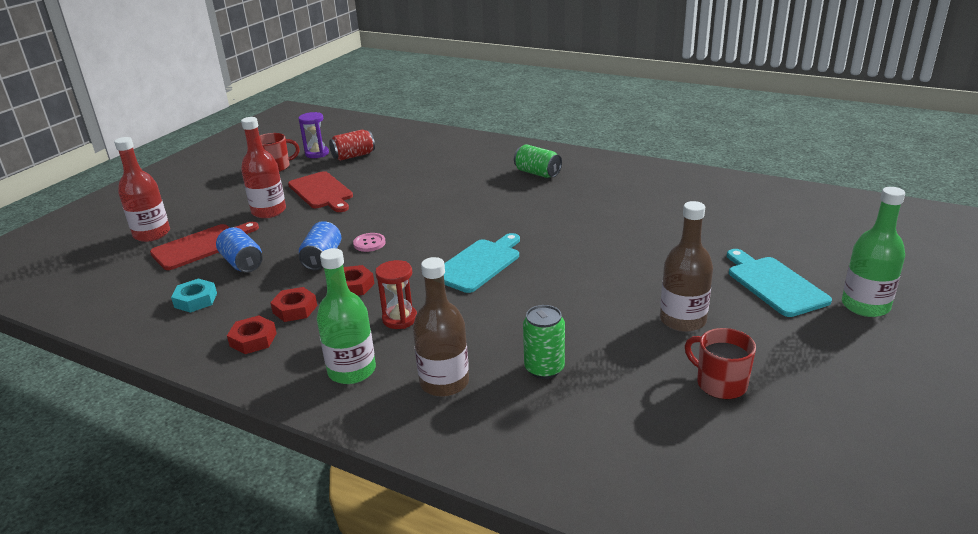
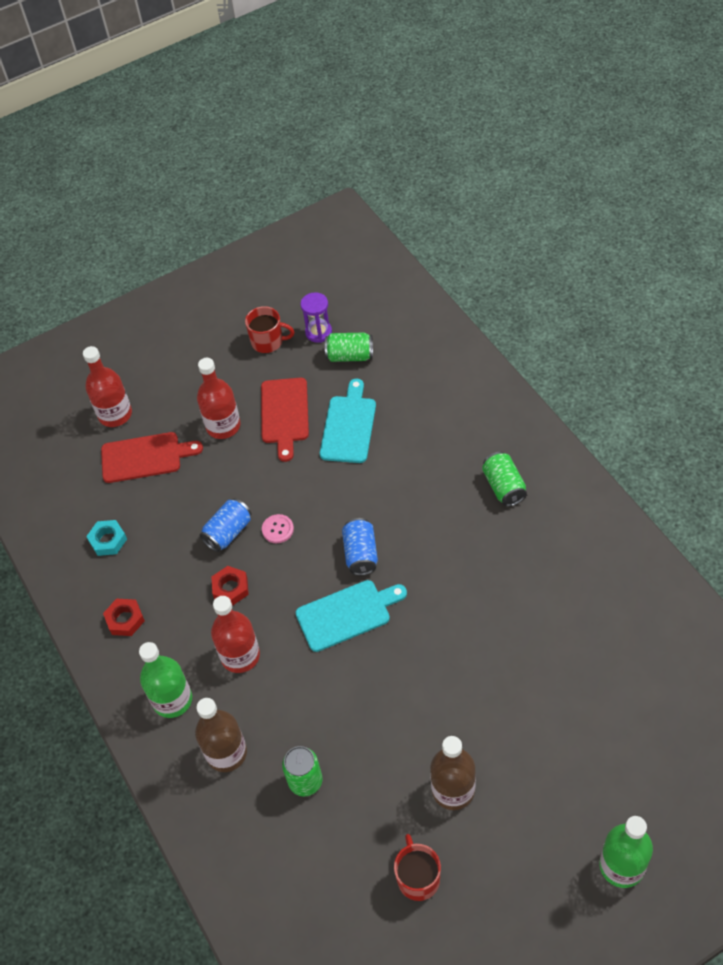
camera: 35 degrees right, 25 degrees up
blue can [216,227,263,272] -> blue can moved to [342,518,378,576]
red nut [270,287,317,322] -> none
red can [329,129,375,161] -> green can [325,332,373,362]
red hourglass [375,260,417,329] -> red bottle [211,596,260,673]
turquoise cutting board [727,249,832,317] -> turquoise cutting board moved to [320,379,376,463]

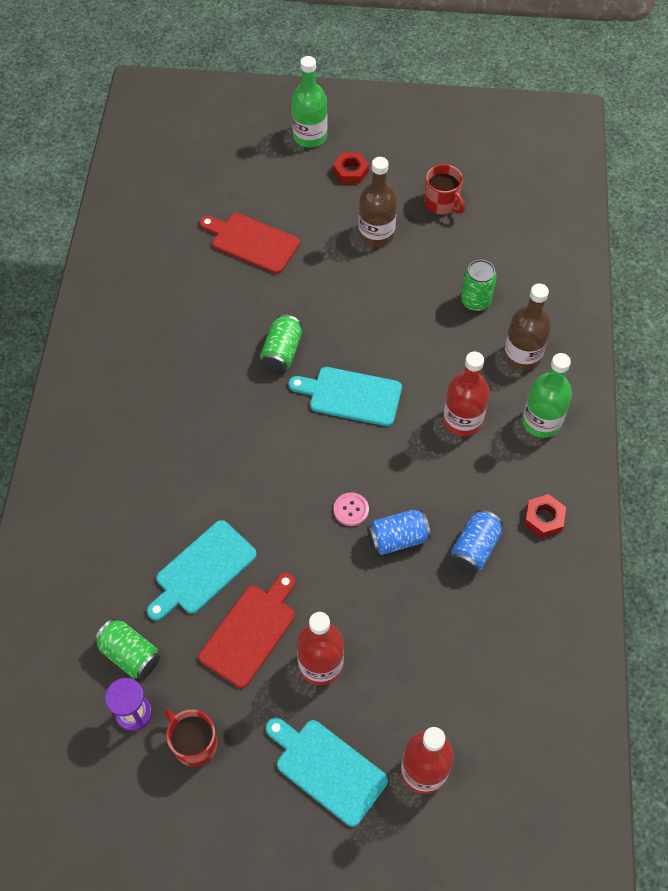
camera: 150 degrees left, 5 degrees up
turquoise nut [86,520,127,556] -> none
red cutting board [101,432,203,483] -> red cutting board moved to [199,213,300,274]
red nut [211,566,249,606] -> red nut moved to [333,152,369,184]
blue can [342,518,378,576] -> blue can moved to [451,510,503,573]
red mug [394,834,441,901] -> red mug turned 60 degrees counterclockwise [425,164,465,215]
green can [482,452,527,506] -> green can moved to [260,314,302,372]
none -> turquoise cutting board [266,718,388,827]

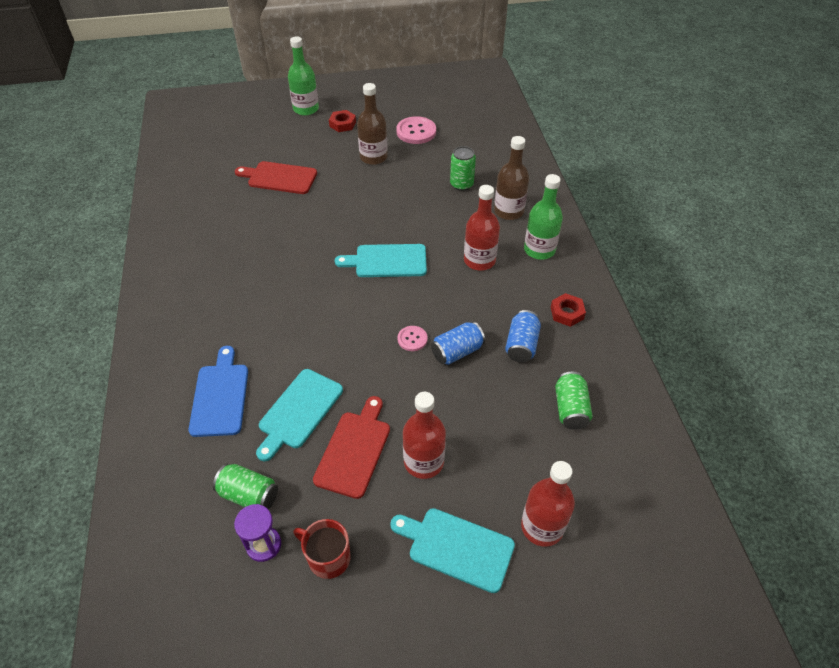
camera: 15 degrees left, 10 degrees down
green can [260,314,302,372] -> green can moved to [555,372,593,430]
red mug [425,164,465,215] -> pink button [396,116,436,144]
none -> blue cutting board [188,346,248,437]

